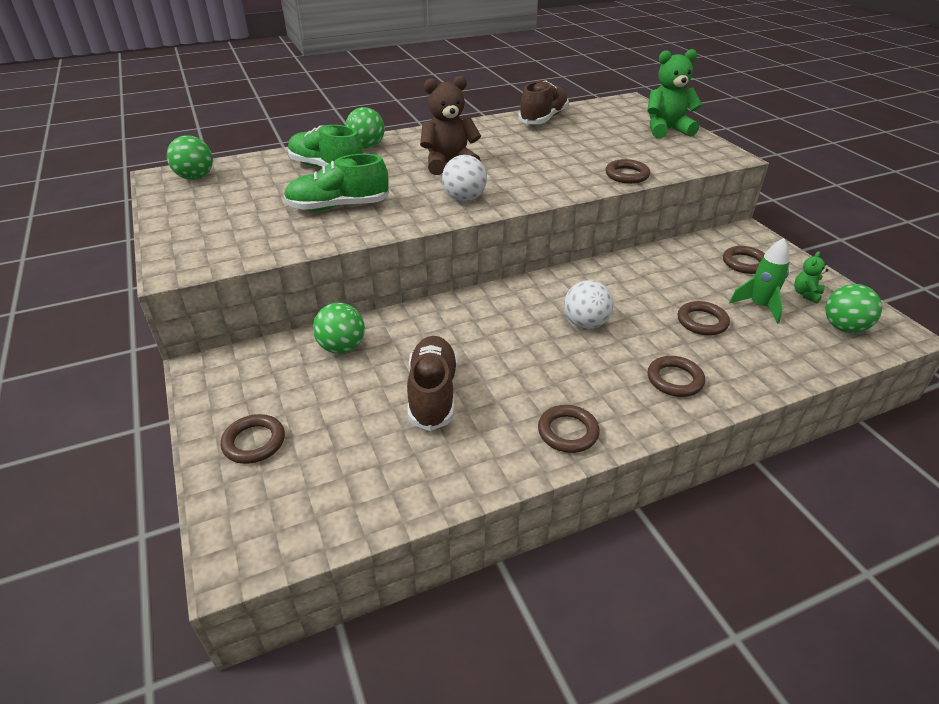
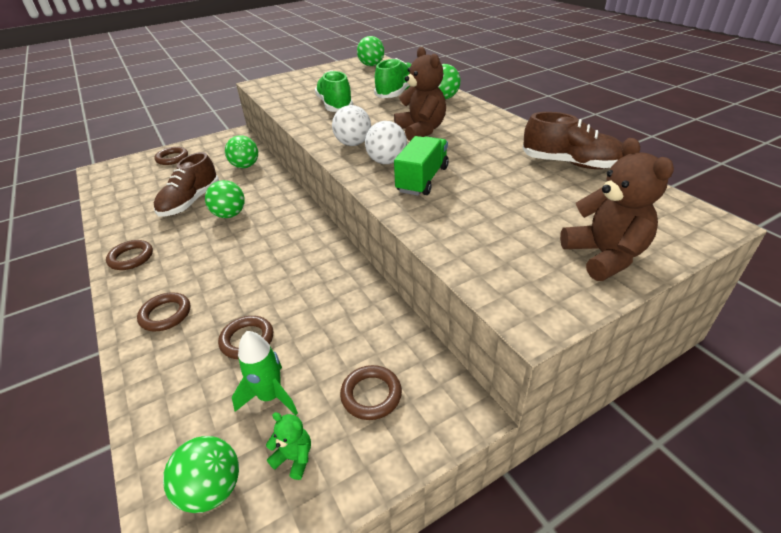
camera: 85 degrees right, 0 degrees up
brown shoe [407,336,458,431] -> brown shoe turned 120 degrees clockwise [154,152,219,216]
white ball [564,280,614,329] -> white ball moved to [365,121,407,164]
brown ring [605,159,650,184] -> none
green teddy bear [647,49,702,139] -> brown teddy bear [560,138,674,281]
none -> green ball [205,180,245,218]
none -> green truck [394,136,449,196]

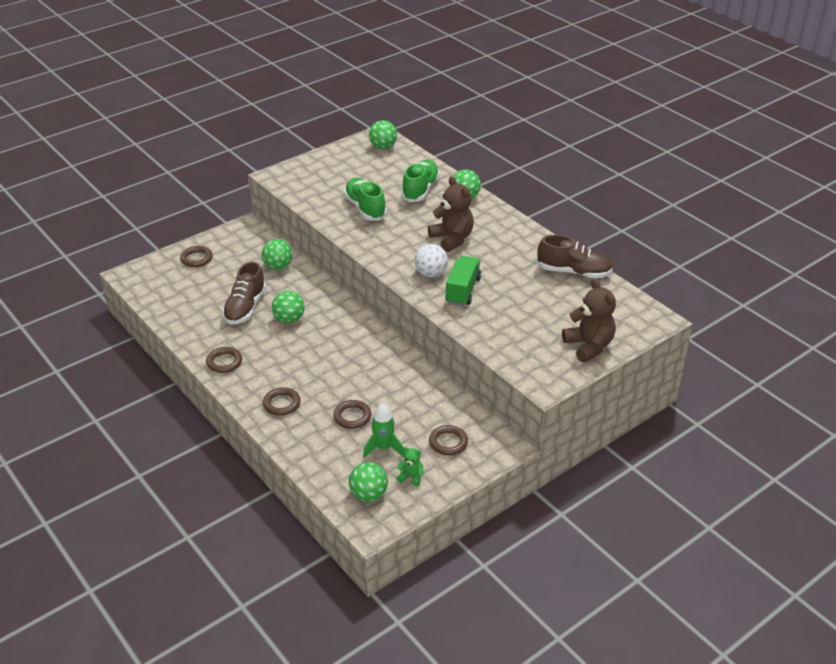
camera: 10 degrees left, 0 degrees up
white ball [332,105,371,146] -> none

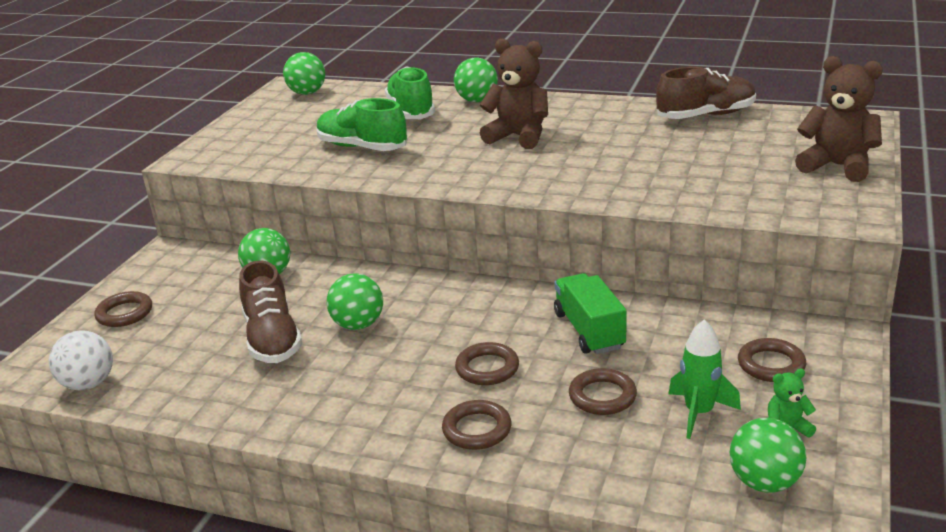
camera: 30 degrees left, 10 degrees down
brown ring [206,347,242,373] -> brown ring moved to [455,342,519,385]
white ball [415,244,448,277] -> white ball moved to [49,330,113,391]
green truck [445,256,481,306] -> green truck moved to [554,273,627,354]

